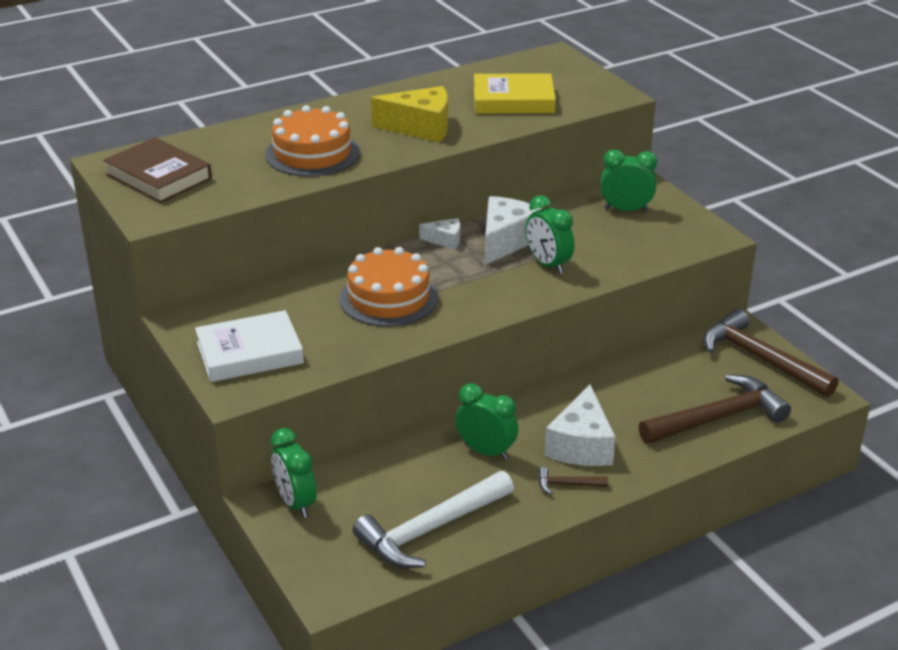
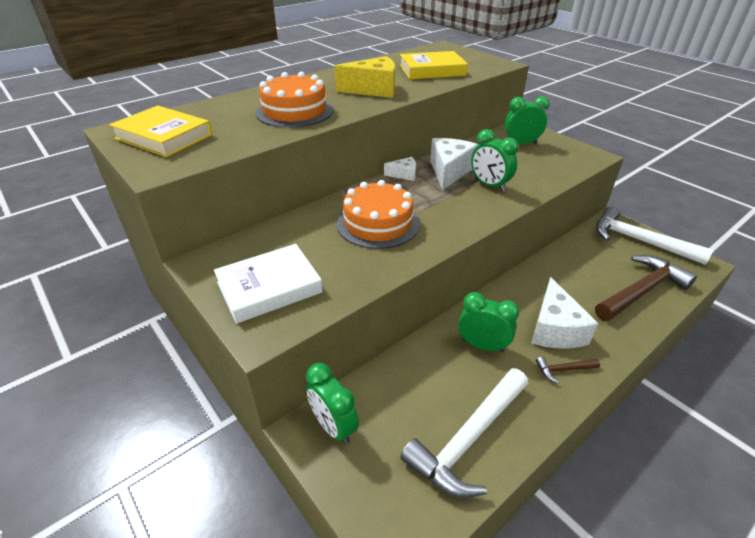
camera: 10 degrees left, 5 degrees up
brown book [103,137,212,203] -> yellow book [109,105,212,157]
brown hammer [703,309,839,397] -> white hammer [596,207,713,265]

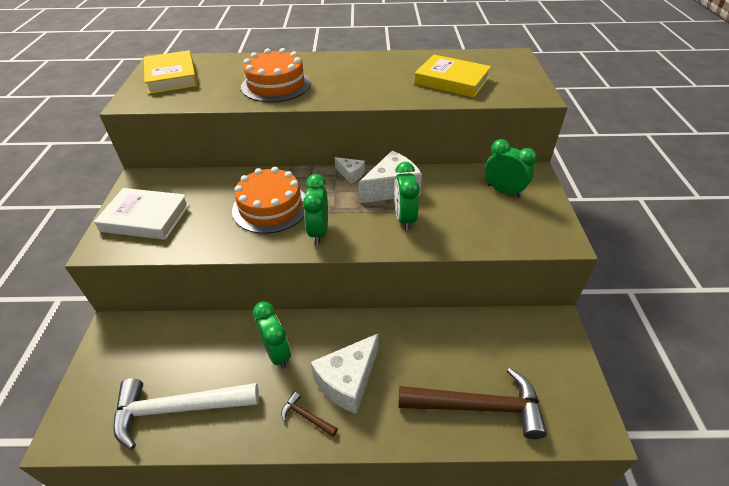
camera: 40 degrees right, 5 degrees up
green clock [306,363,359,444] -> green clock moved to [303,174,328,245]
yellow cheese [334,56,395,98] -> none
white hammer [596,207,713,265] -> none

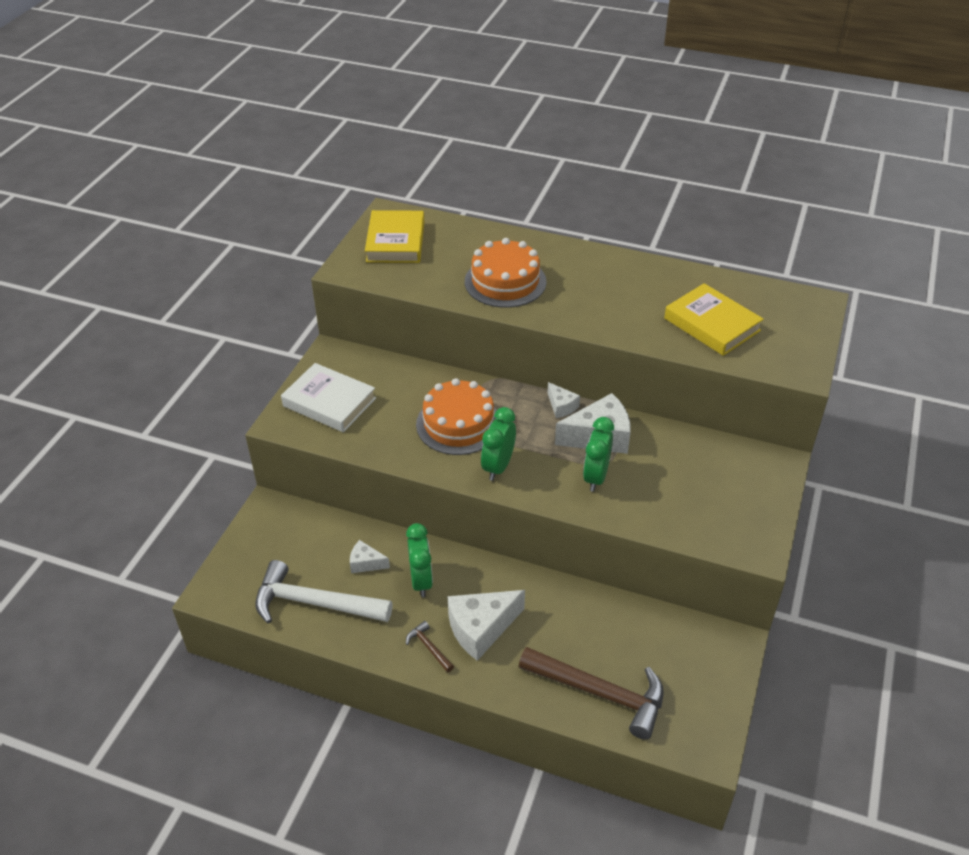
camera: 20 degrees right, 0 degrees up
green clock [485,139,537,198] -> none
none -> white cheese [350,540,390,573]

